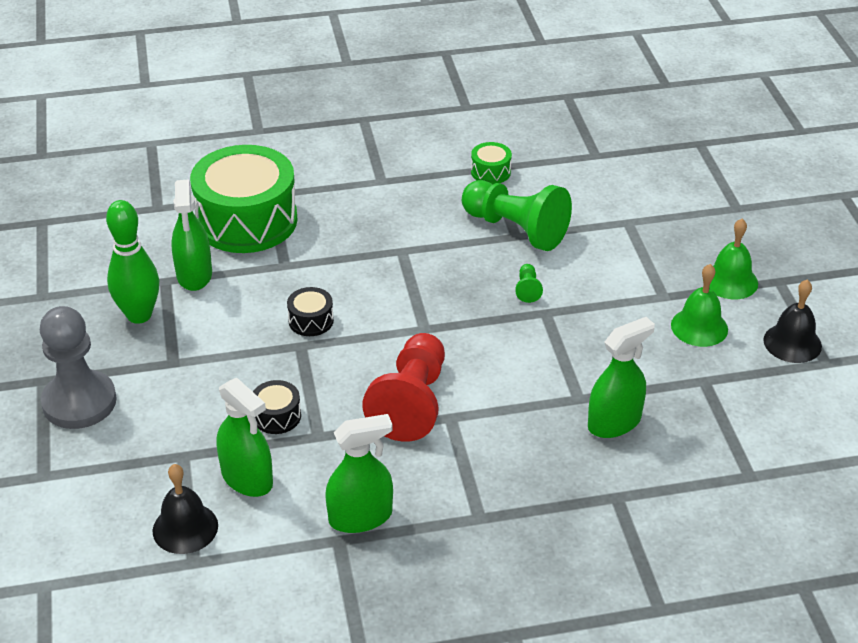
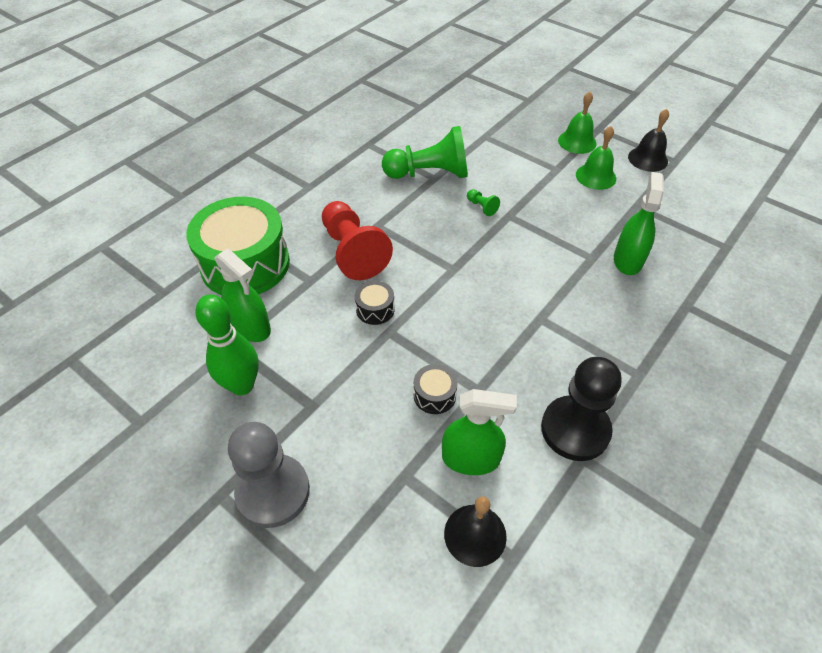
camera: 40 degrees left, 10 degrees up
green spray bottle [325,414,393,533] -> black pawn [541,357,621,461]
red pawn [362,333,445,442] -> red pawn moved to [322,201,393,280]
green drum [471,142,512,184] -> none

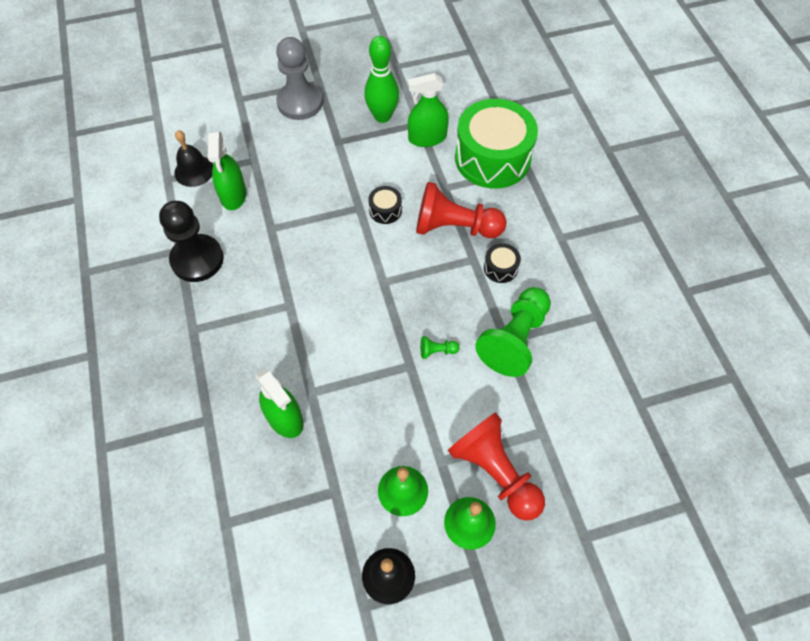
camera: 125 degrees right, 10 degrees up
black drum [413,364,458,414] -> black drum moved to [484,243,521,283]
green spray bottle [442,389,517,475] -> green spray bottle turned 45 degrees counterclockwise [208,132,246,210]
none -> red pawn [448,412,545,521]

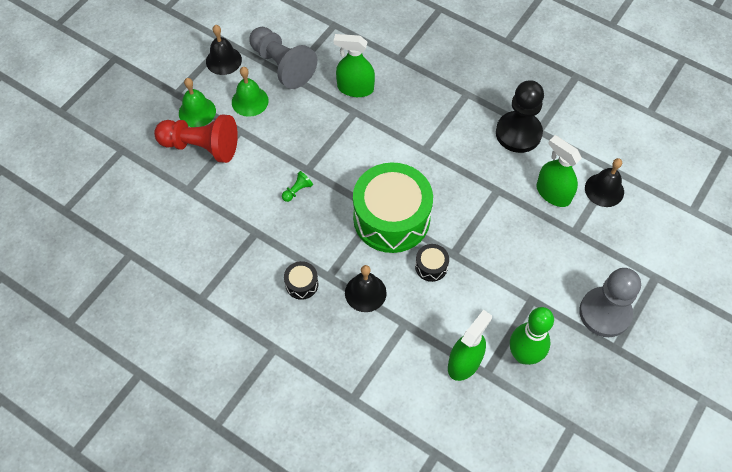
camera: 140 degrees right, 0 degrees up
red pawn [416,182,507,238] -> black bell [345,265,387,312]
green drum [455,99,538,189] -> green drum moved to [353,162,433,253]
green pawn [475,287,551,377] -> none
none -> grey pawn [249,27,317,89]

